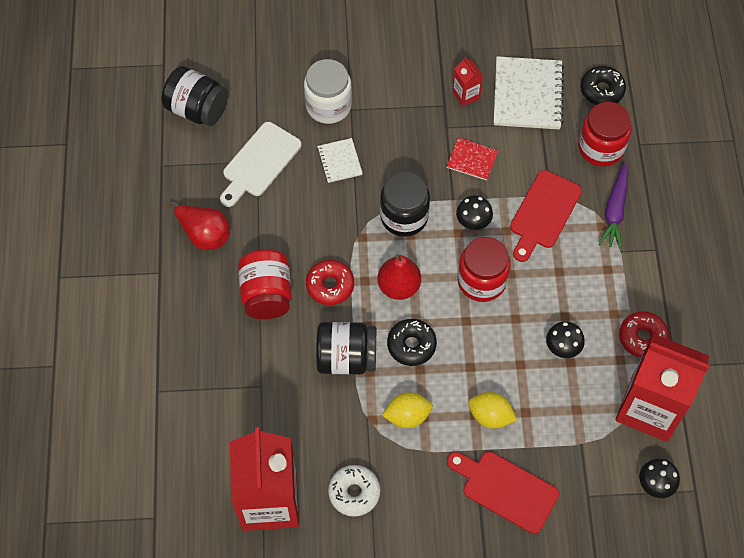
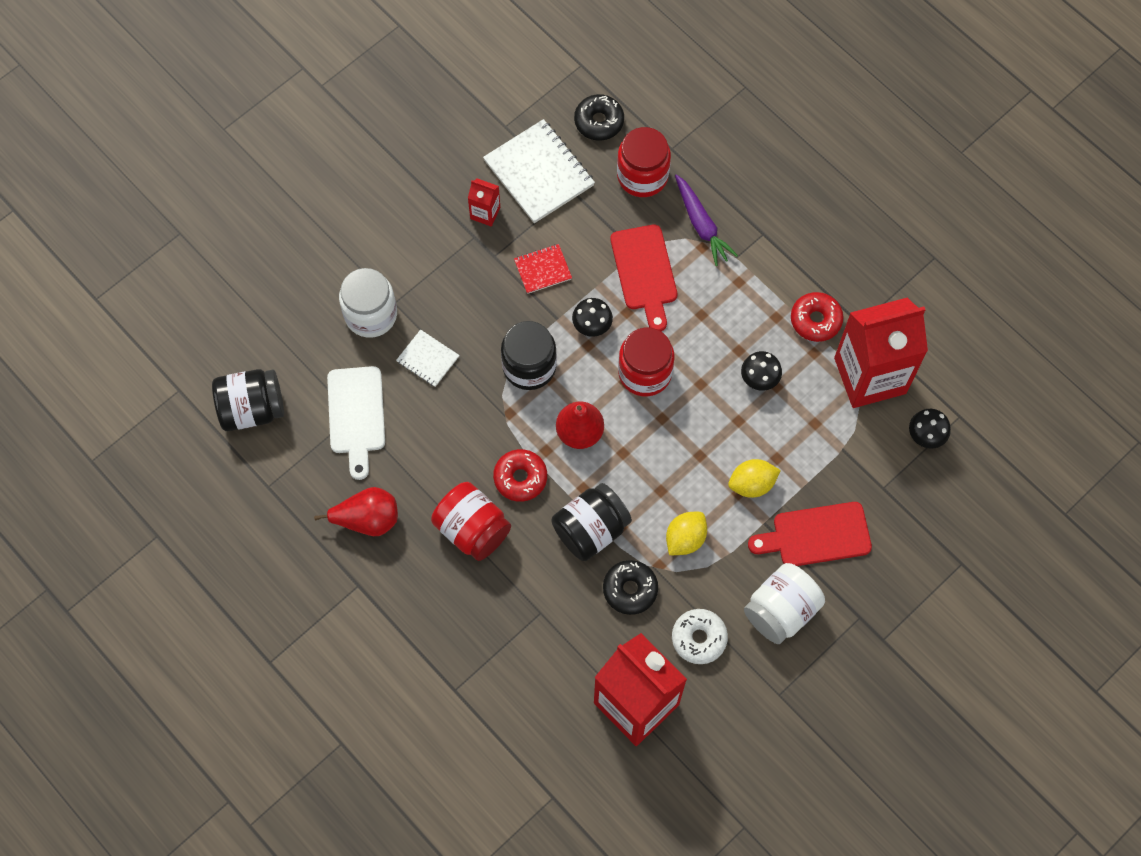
camera: 40 degrees left, 5 degrees up
black donut [387,319,437,366] -> black donut moved to [603,560,658,615]
none -> white jar [744,563,825,644]

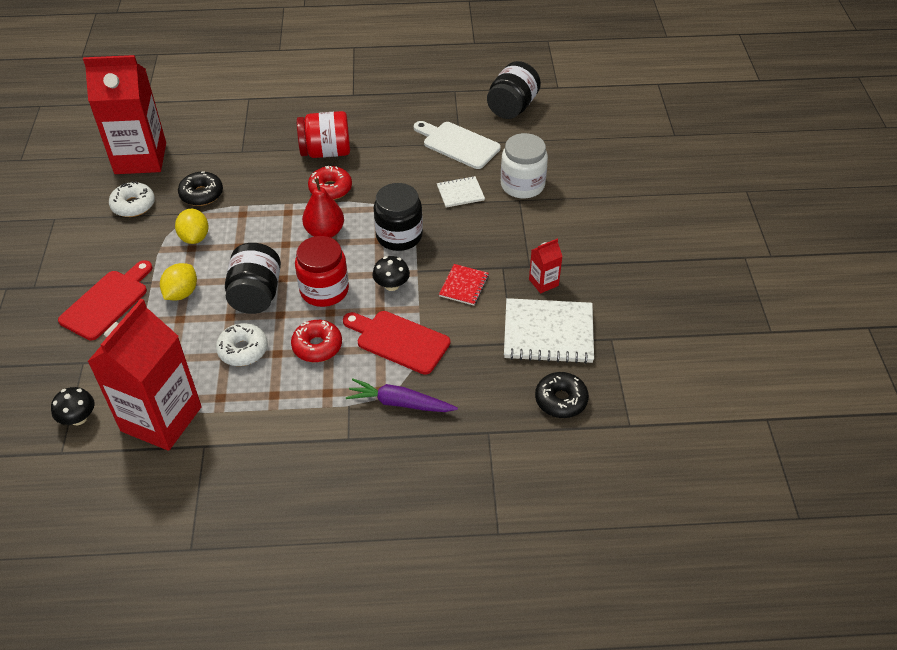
camera: 130 degrees right, 20 degrees down
red pear [314,487,398,536] -> none
black jar [551,483,632,561] -> black jar moved to [225,243,281,314]
red jar [617,127,671,197] -> none
black mushroom [741,351,782,391] -> white donut [216,323,268,366]
white jar [744,563,825,644] -> none
red donut [791,292,844,342] -> red donut moved to [291,320,342,362]

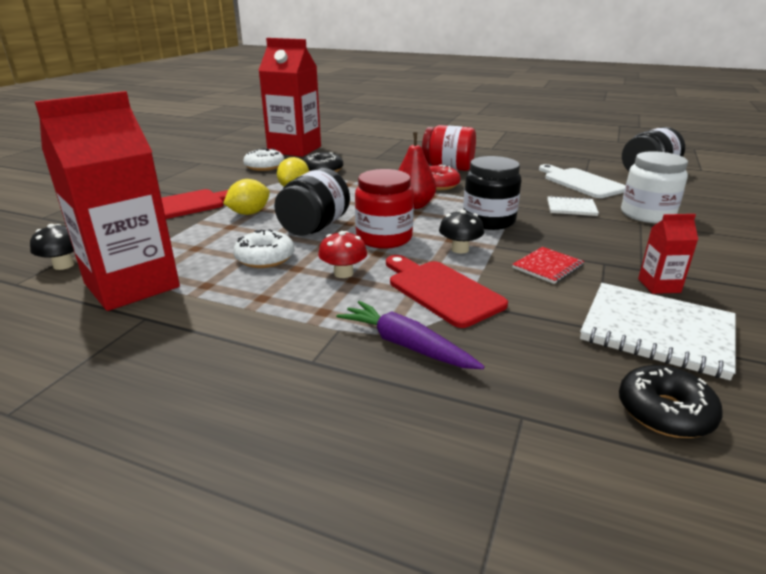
camera: 25 degrees right, 20 degrees down
red donut [291,320,342,362] -> red mushroom [318,231,367,278]

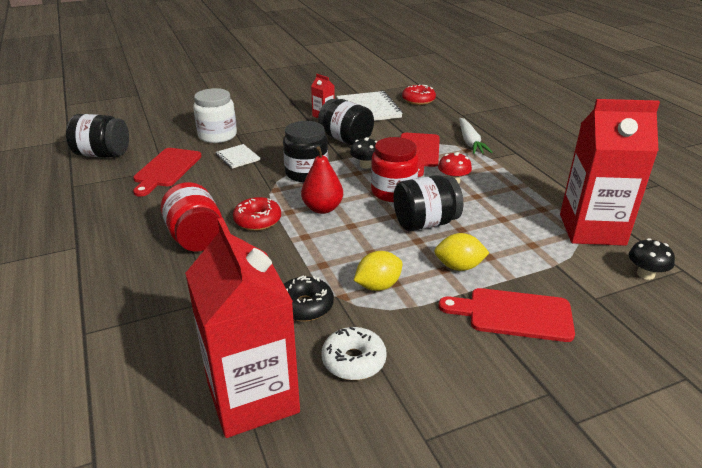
camera: 135 degrees left, 5 degrees up
white donut [233,229,294,268] -> none
purple carrot [336,301,485,369] -> white carrot [459,118,492,154]
red notebook [512,247,584,284] -> black jar [318,99,374,145]
white cutting board [539,164,626,198] -> red cutting board [133,148,202,197]
black donut [619,365,723,438] -> red donut [402,85,436,105]

